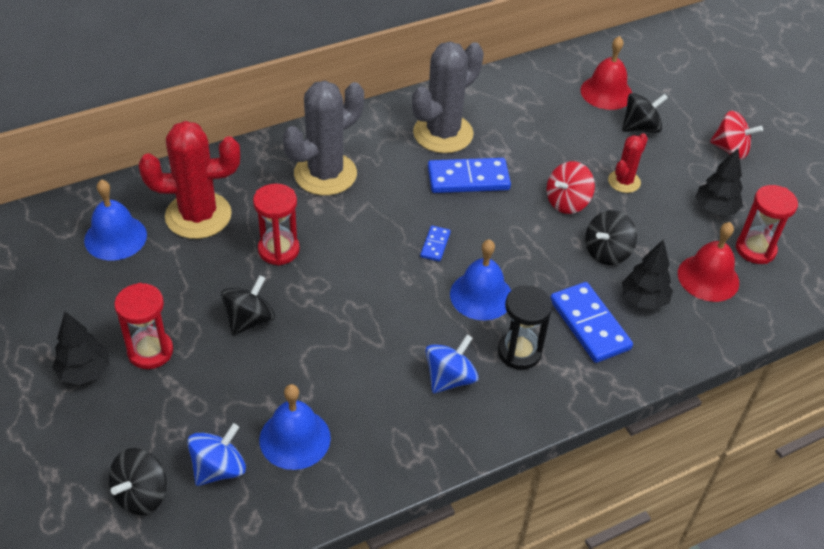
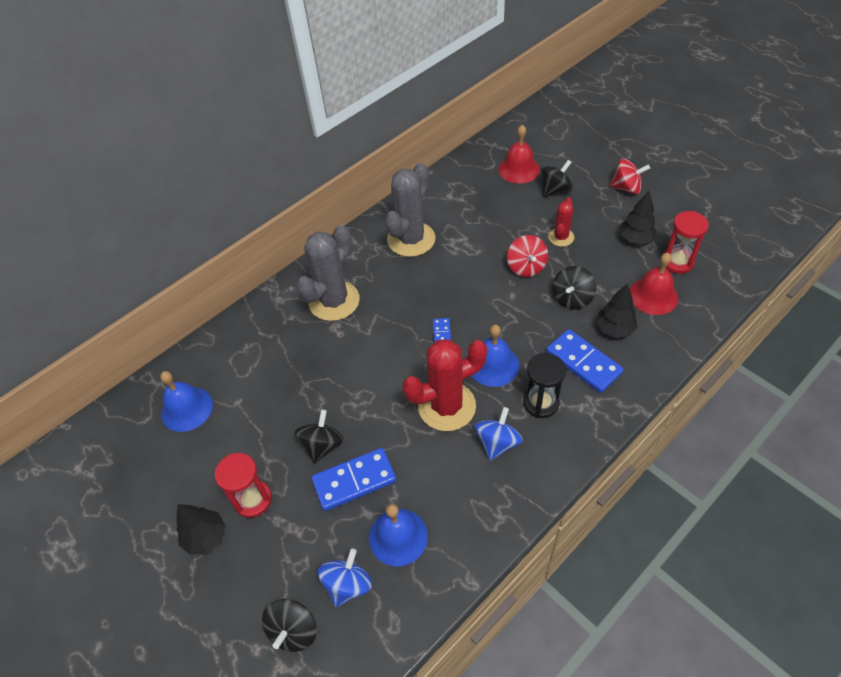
camera: 10 degrees left, 5 degrees up
red cactus [139,121,240,239] -> red cactus moved to [402,339,487,431]
red hourglass [253,184,300,266] -> none
blue domino [428,158,511,193] -> blue domino moved to [312,448,396,511]
red spinning top [547,161,595,214] -> red spinning top turned 45 degrees counterclockwise [507,235,548,277]

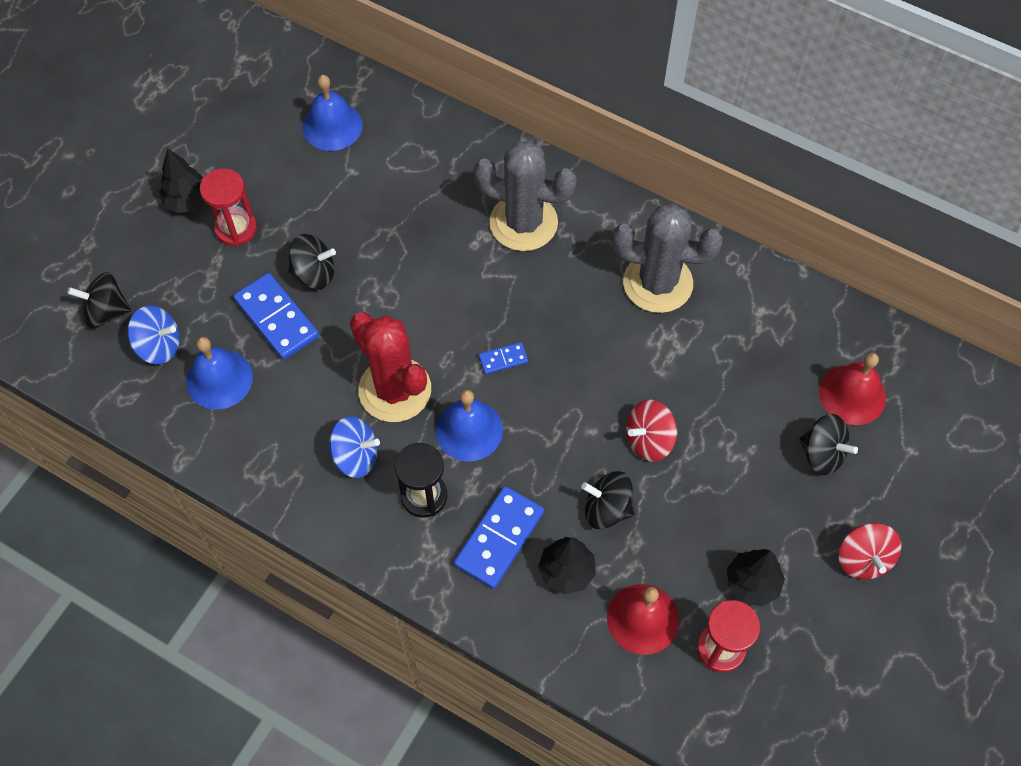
camera: 70 degrees right, 10 degrees up
red cactus [548,197,574,247] -> none

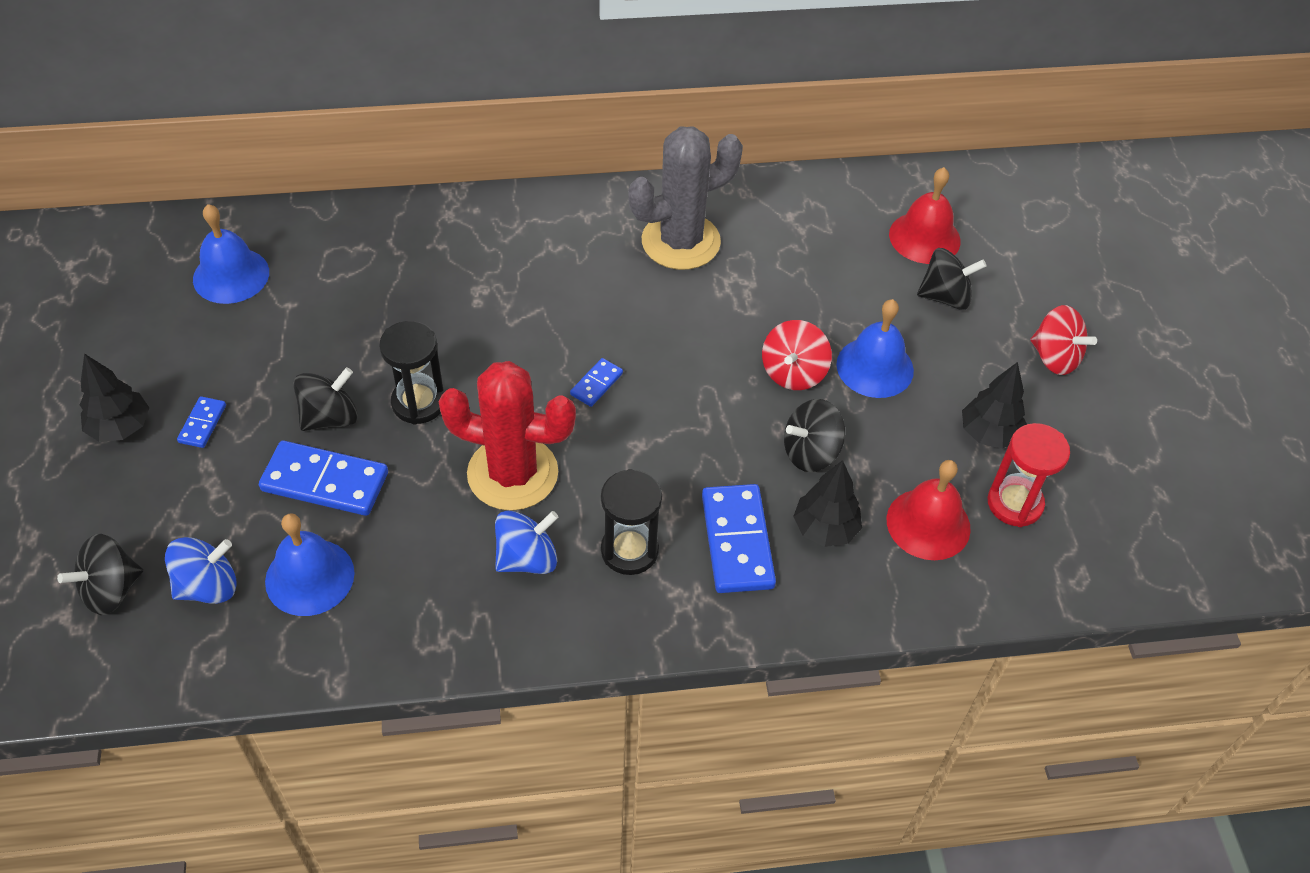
camera: 40 degrees left, 10 degrees down
red hourglass [200,168,257,247] -> blue domino [177,396,226,448]
blue bell [435,390,503,462] -> blue bell moved to [836,299,914,398]
grey cactus [474,141,577,251] -> none
none -> black hourglass [379,321,444,425]

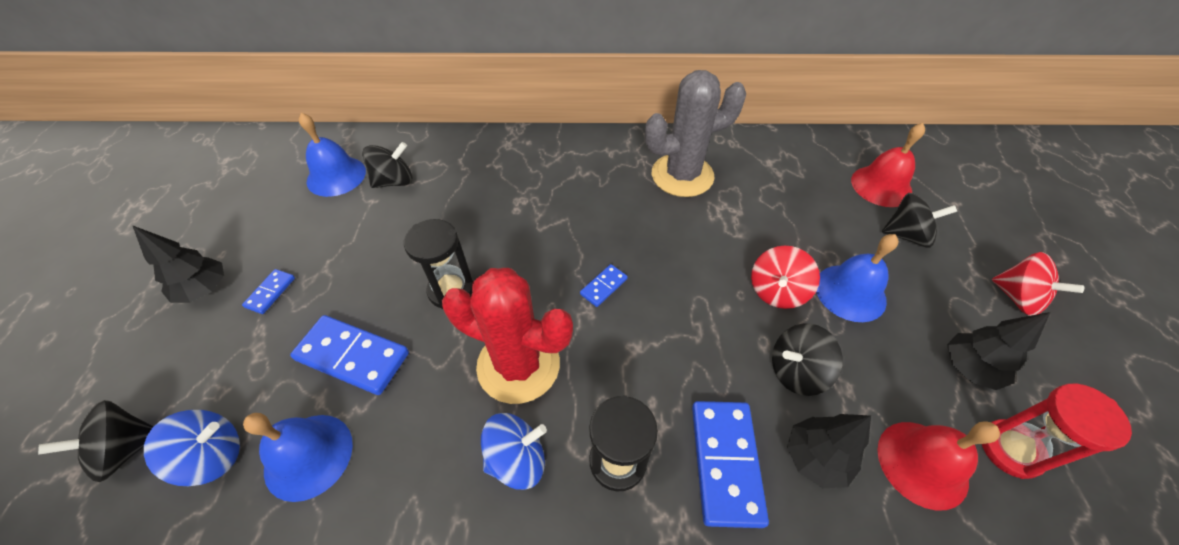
camera: 10 degrees right, 0 degrees up
black spinning top [294,367,358,431] -> black spinning top moved to [362,142,412,188]

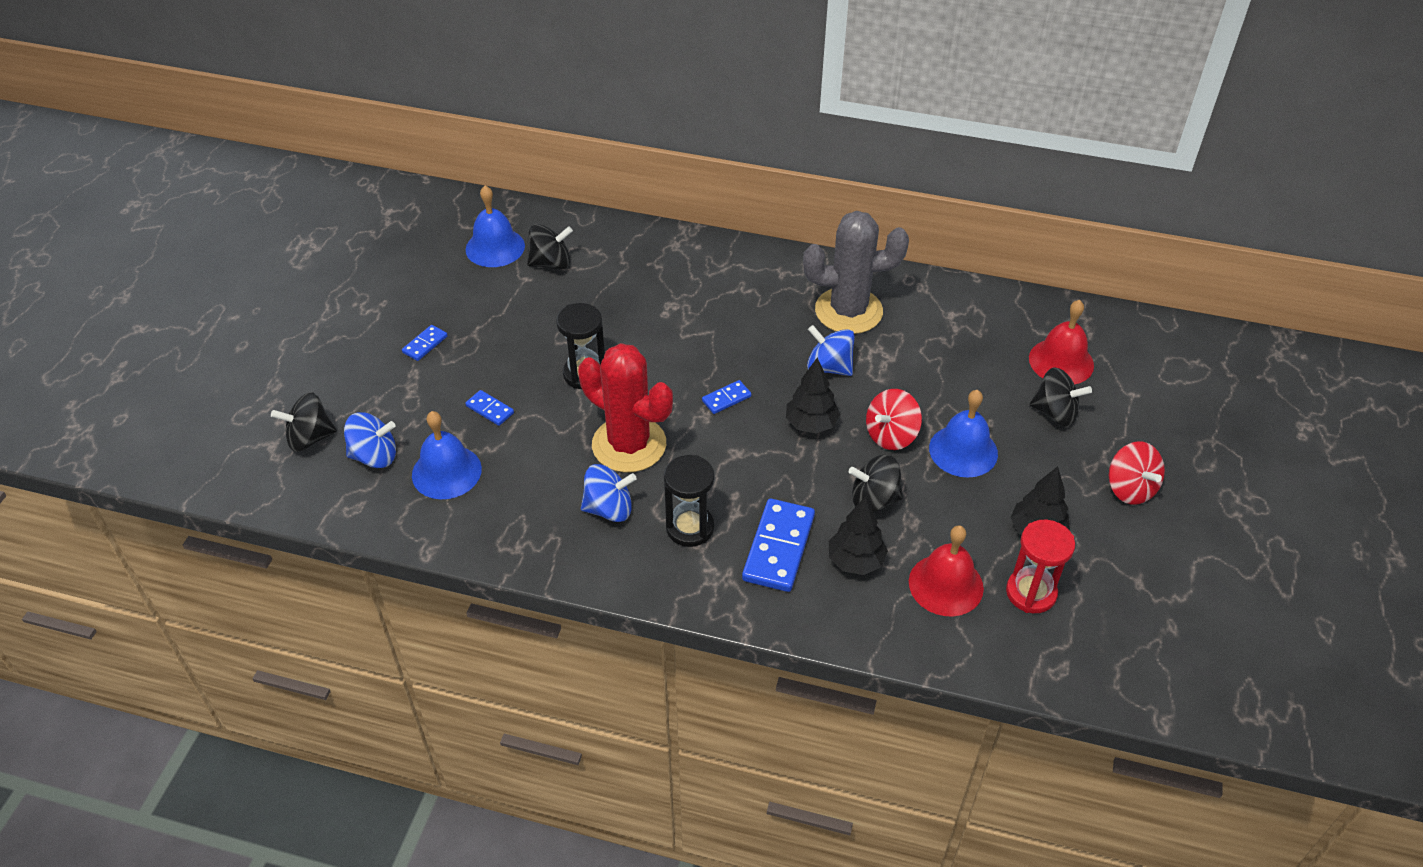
camera: 15 degrees right, 5 degrees down
black tree [132,225,224,303] -> black tree moved to [786,357,840,434]
blue domino [290,315,409,395] -> blue domino [465,390,514,426], size x0.50
none -> blue spinning top [807,325,855,376]

